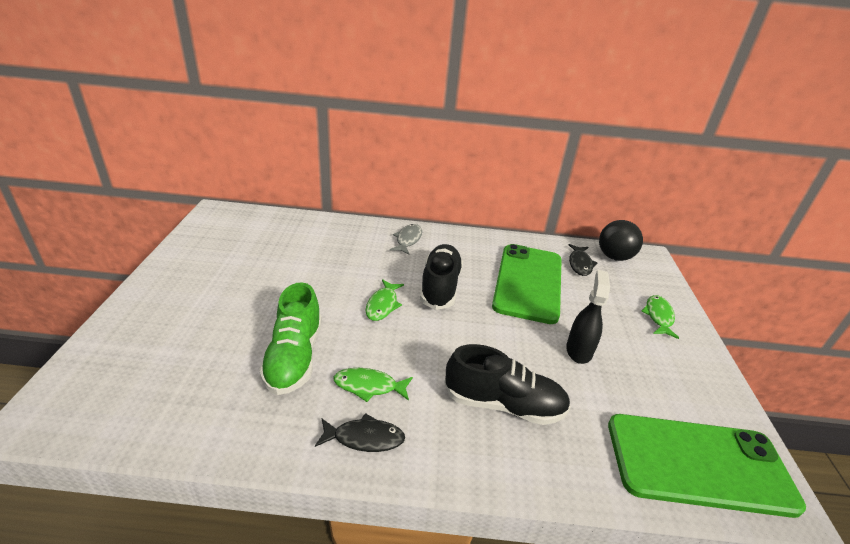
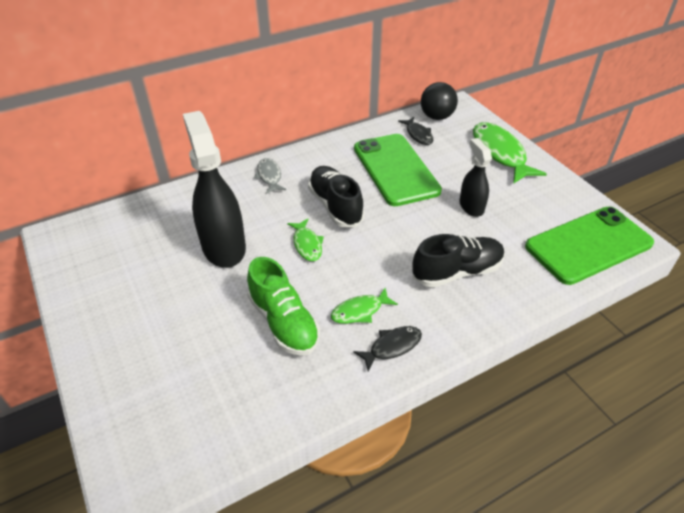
camera: 30 degrees left, 10 degrees up
green fish [641,295,679,339] -> green fish [473,122,547,184], size x1.87
none -> black spray bottle [183,111,246,268]

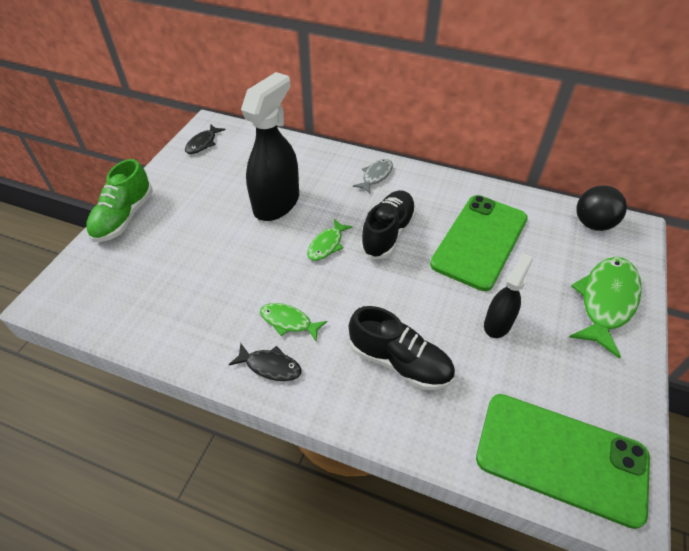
camera: 50 degrees right, 5 degrees up
green shoe [247,257,320,356] -> green shoe moved to [86,159,153,242]
black fish [398,117,433,145] -> black fish moved to [185,124,226,154]

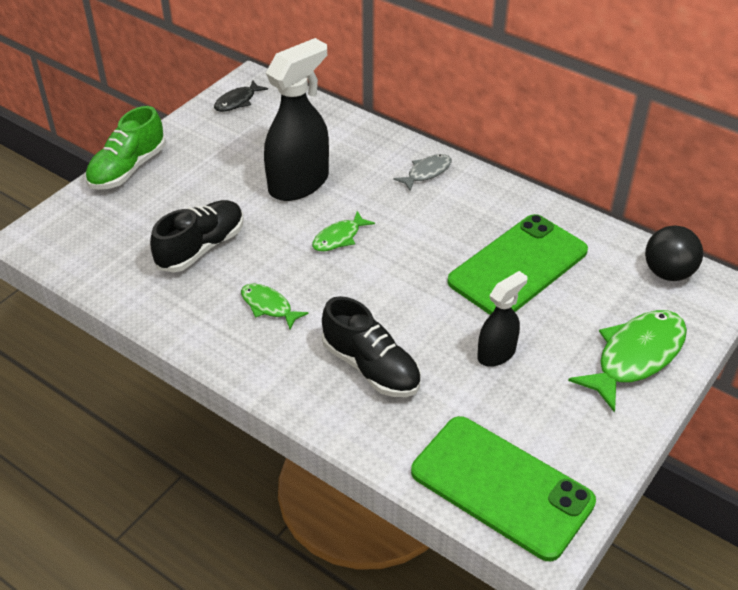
camera: 15 degrees right, 5 degrees down
black fish [229,343,302,381] -> none
black shoe [360,190,416,259] -> black shoe moved to [150,200,243,272]

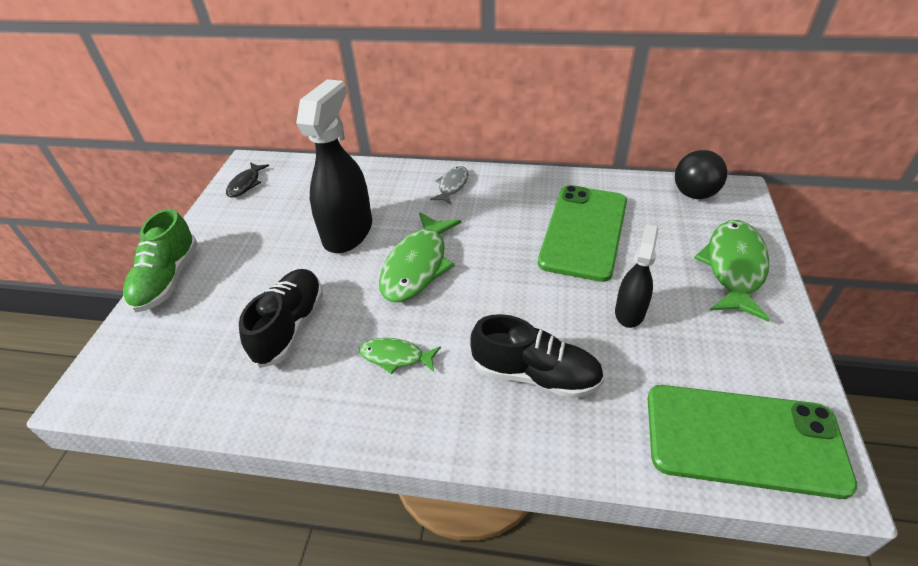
camera: 25 degrees left, 0 degrees up
green fish [312,211,375,251] -> green fish [379,212,461,302], size x1.87

